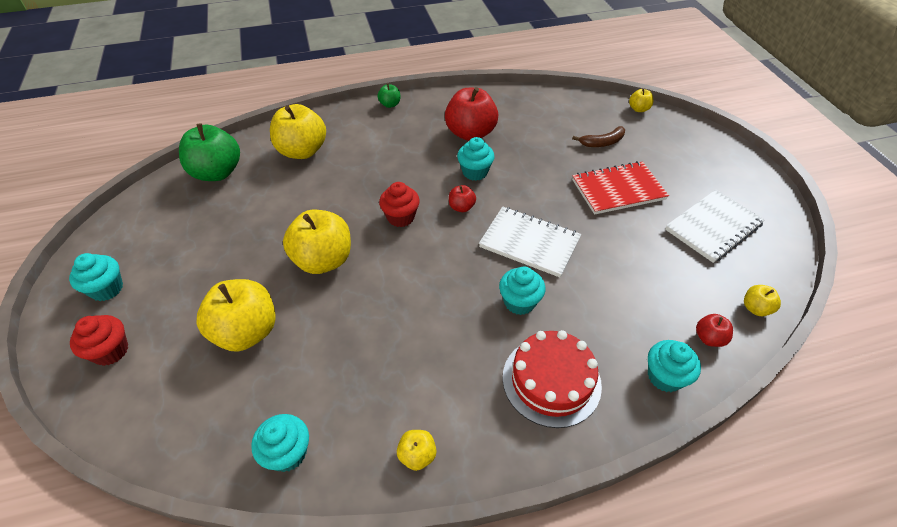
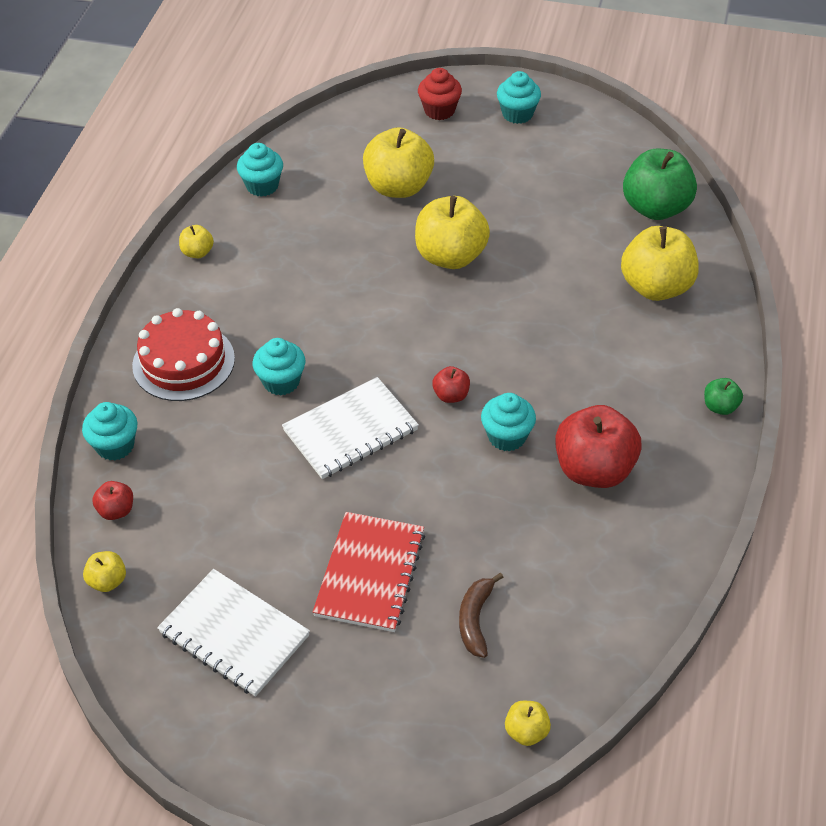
camera: 120 degrees right, 0 degrees up
red cupcake [379,182,420,227] -> none
white notebook [665,190,765,263] -> white notebook turned 45 degrees counterclockwise [157,569,310,697]

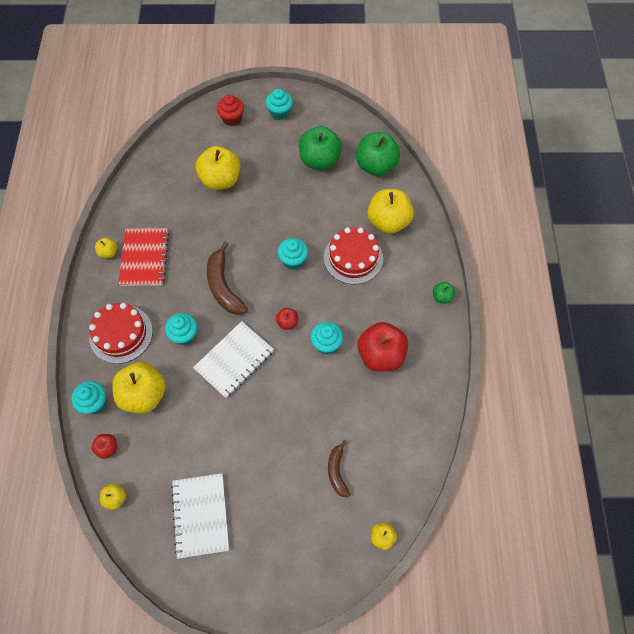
camera: 15 degrees left, 15 degrees up
white notebook [157,569,310,697] -> white notebook turned 60 degrees clockwise [171,473,229,559]
turquoise cupcake [237,143,283,197] -> turquoise cupcake moved to [278,238,308,269]
red notebook [313,512,425,632] -> red notebook moved to [118,228,169,286]
yellow apple [415,196,490,269] -> yellow apple moved to [112,362,166,413]
none -> brown banana [207,242,248,315]
none -> green apple [299,126,342,170]
none -> red cake [324,227,383,284]

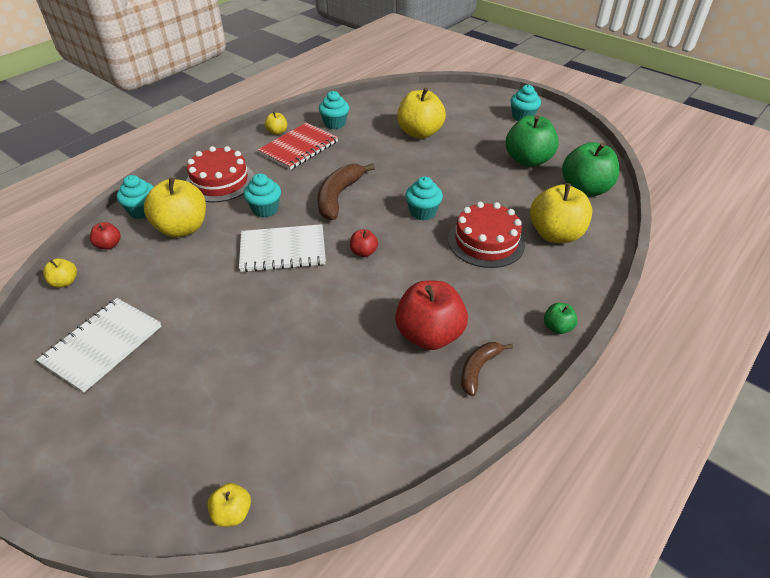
camera: 40 degrees right, 20 degrees down
red cupcake [217,95,244,126] -> none
turquoise cupcake [311,322,343,354] -> turquoise cupcake moved to [319,91,349,129]
brown banana [328,440,350,498] -> brown banana moved to [461,342,513,397]

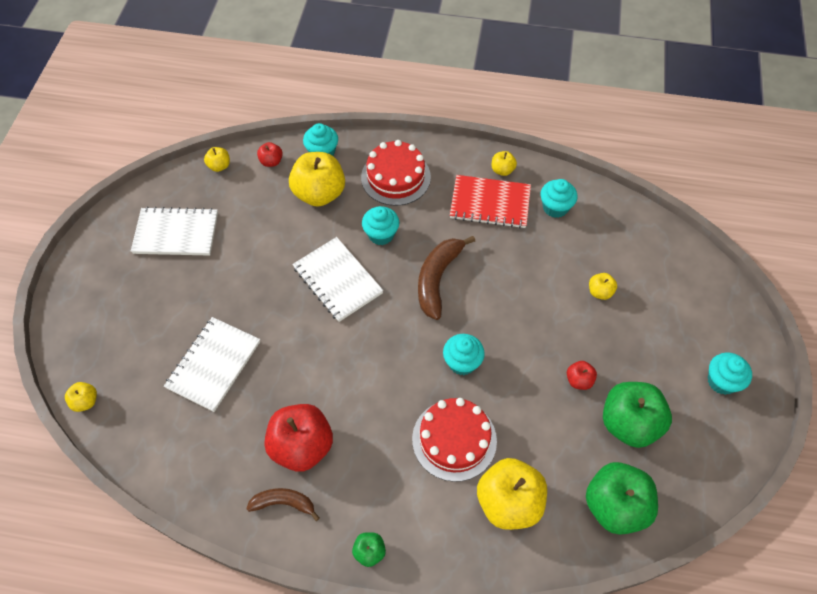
camera: 60 degrees right, 15 degrees up
brown banana [317,164,375,220] -> brown banana turned 60 degrees counterclockwise [418,236,475,320]
red apple [350,229,378,257] -> red apple moved to [567,361,597,390]
yellow apple [397,88,446,139] -> yellow apple [589,273,617,300], size x0.47
none -> white notebook [164,317,260,412]

